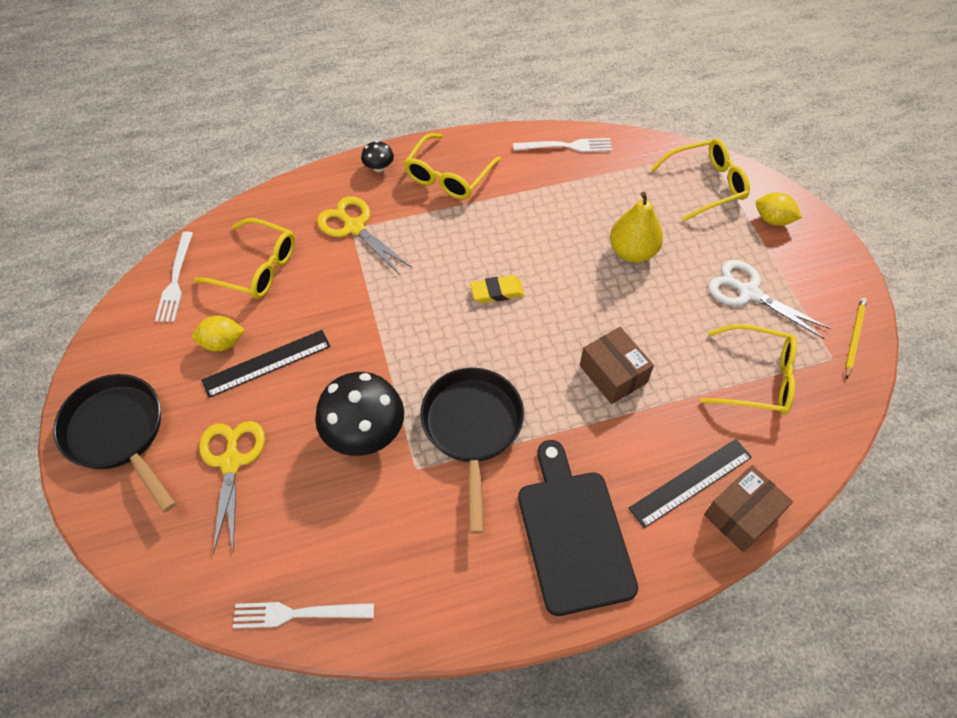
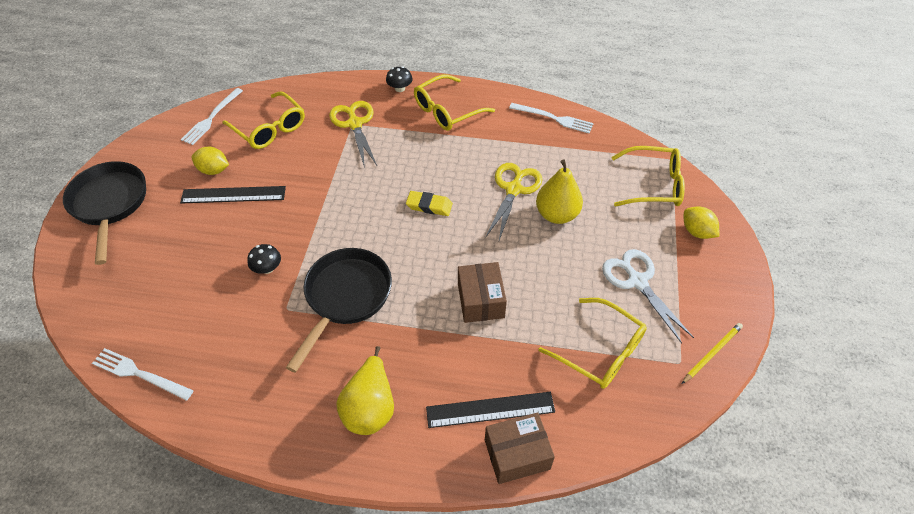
camera: 25 degrees right, 5 degrees down
yellow scissors [199,421,265,554] -> yellow scissors moved to [485,163,543,240]
black mushroom [315,372,404,456] -> black mushroom [247,244,281,274], size x0.47
black cutting board [518,440,638,616] -> yellow pear [336,346,394,435]

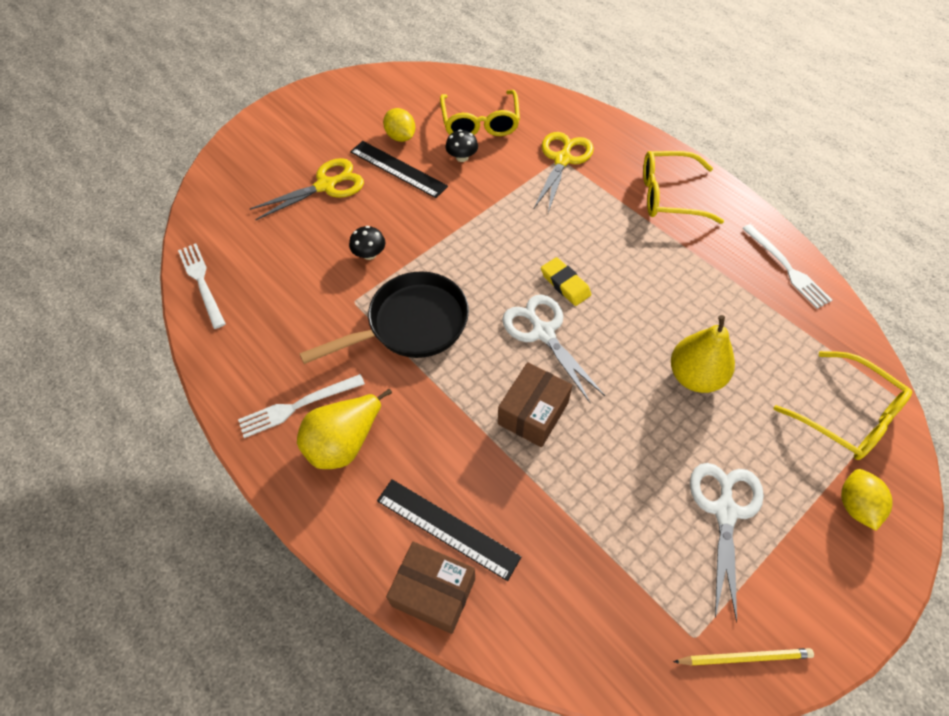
camera: 40 degrees right, 5 degrees up
black pan [63,161,146,265] -> none
white fork [181,88,243,145] -> white fork moved to [238,374,365,438]
black mushroom [386,66,413,92] -> black mushroom moved to [445,130,478,162]
yellow scissors [485,163,543,240] -> yellow scissors moved to [250,158,364,220]
yellow glasses [539,298,647,389] -> none
none -> white scissors [502,295,605,403]

